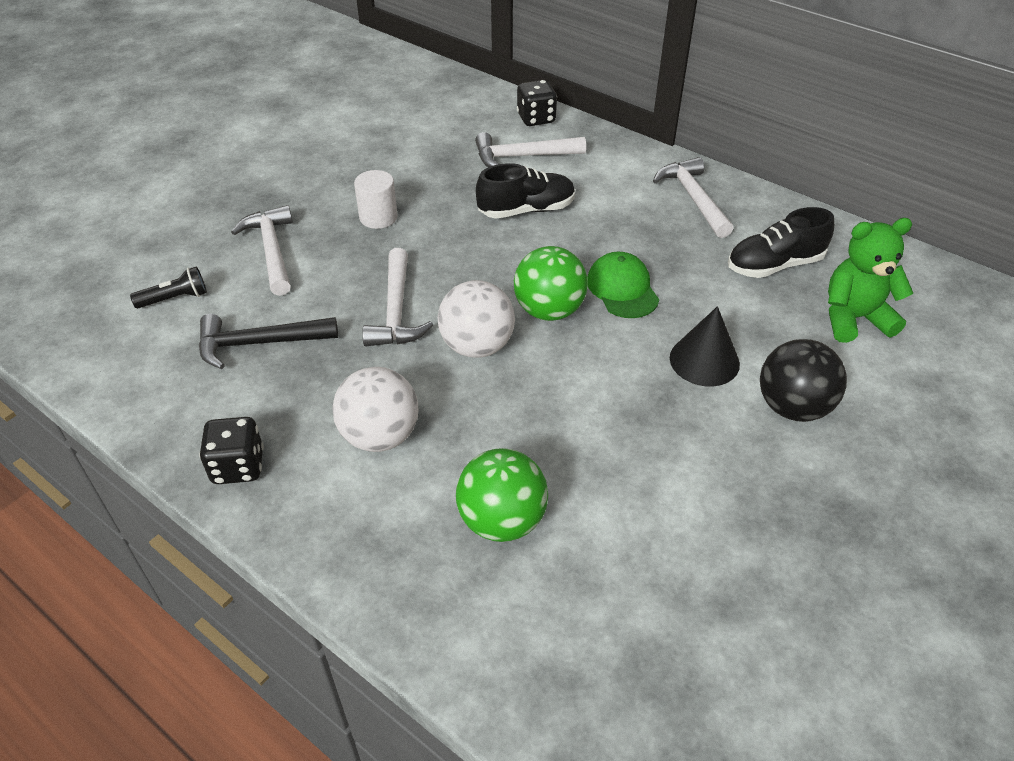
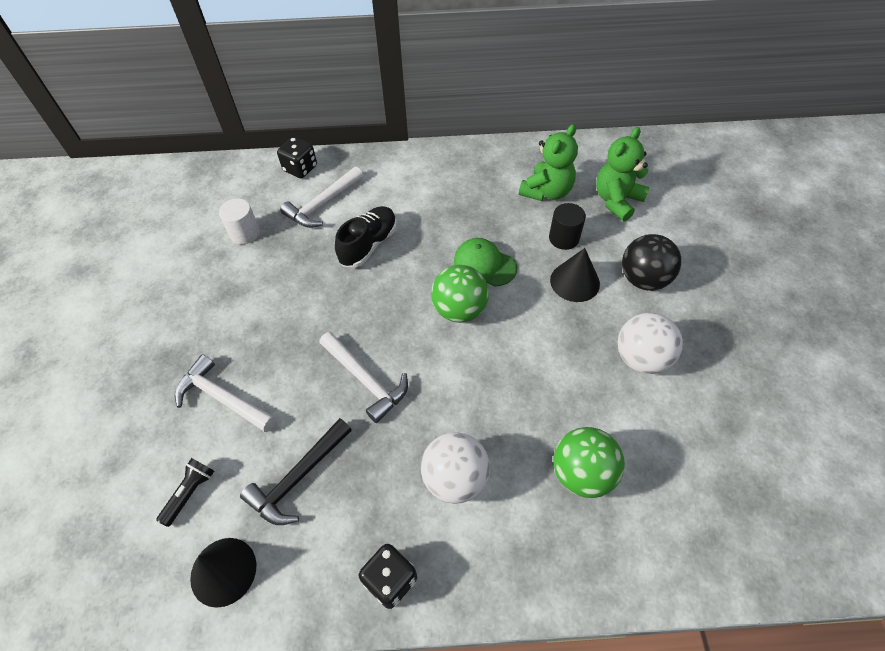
camera: 40 degrees left, 10 degrees up
white cylinder [354,170,398,229] -> white cylinder moved to [219,198,260,244]
white ball [438,280,515,358] -> white ball moved to [618,313,683,374]
white hammer [653,157,734,238] -> none
black shoe [728,207,834,278] -> green teddy bear [519,124,578,201]
none -> black cone [190,538,256,608]
none -> black cylinder [549,203,586,250]

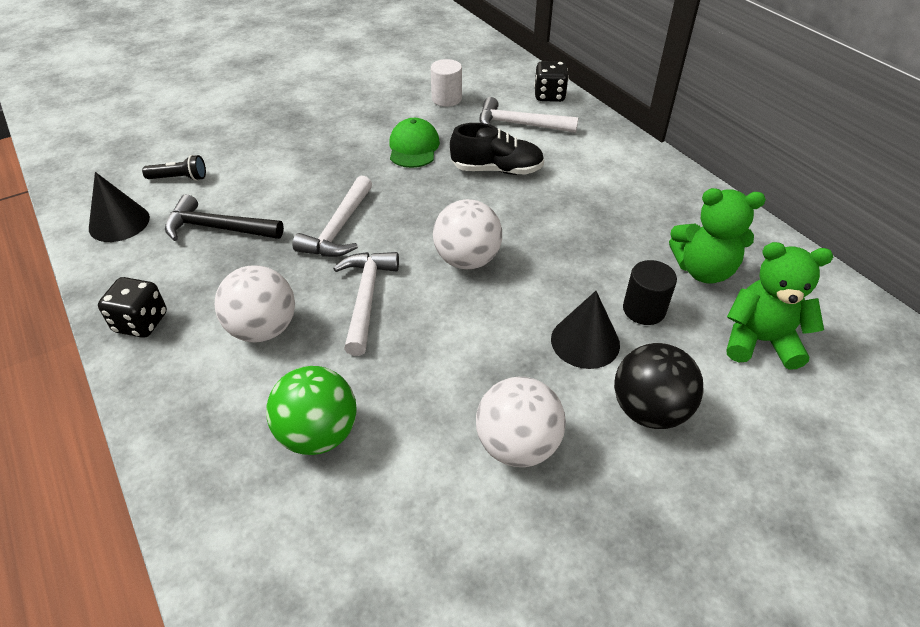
camera: 60 degrees right, 10 degrees down
white hammer [175,354,276,432] -> white hammer moved to [333,252,399,356]
green ball [431,265,489,323] -> white ball [433,199,502,269]
green cap [454,238,517,287] -> green cap moved to [389,118,440,168]

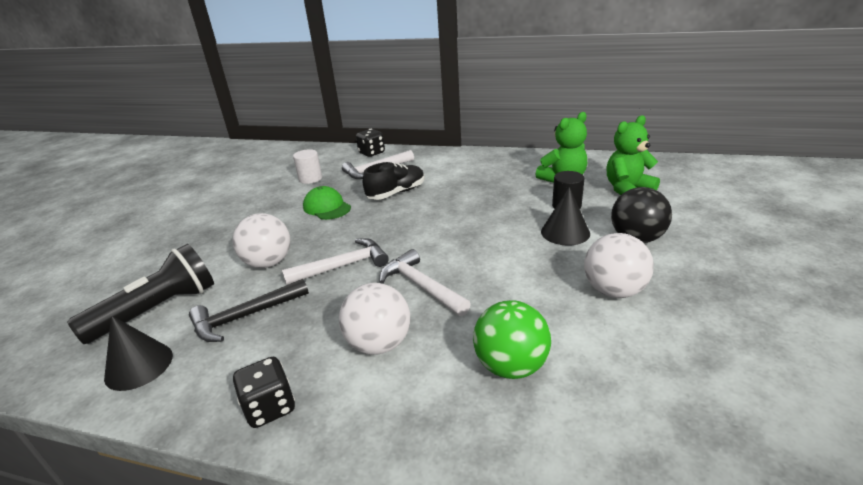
camera: 40 degrees left, 15 degrees down
black flashlight [142,155,206,181] -> black flashlight [67,244,214,344], size x2.11
white hammer [293,176,372,257] -> white hammer turned 90 degrees counterclockwise [282,238,389,285]
white ball [433,199,502,269] -> white ball moved to [232,213,290,268]

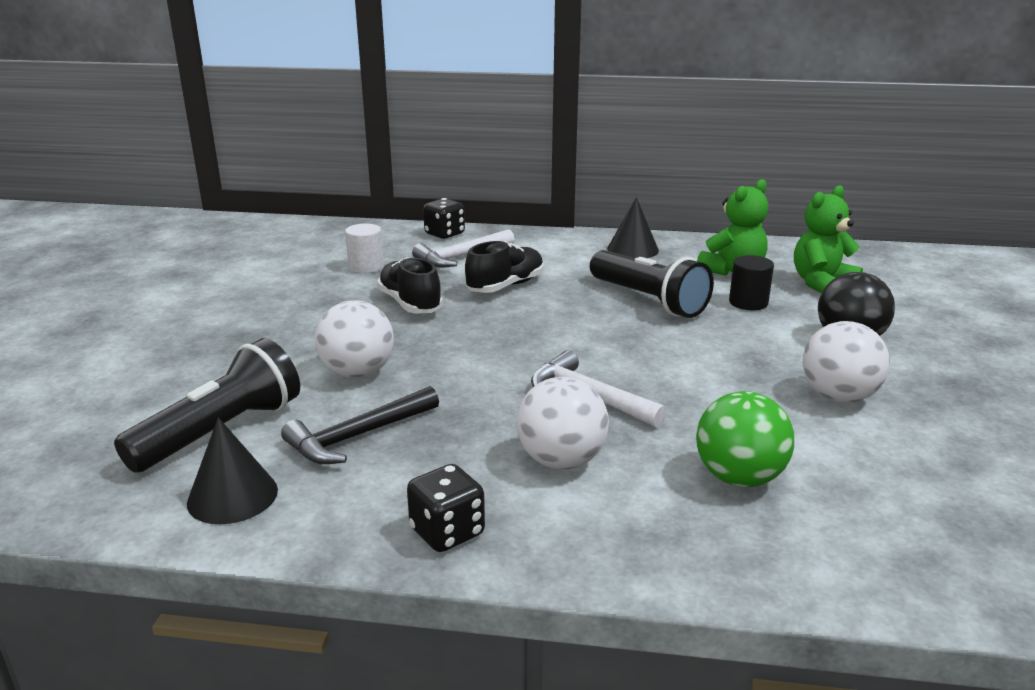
camera: 10 degrees left, 5 degrees down
white hammer [282,238,389,285] -> none
green cap [303,186,351,220] -> black shoe [377,257,443,314]
black cone [541,187,590,246] -> black cone moved to [607,197,659,258]
none -> black flashlight [590,250,714,318]

